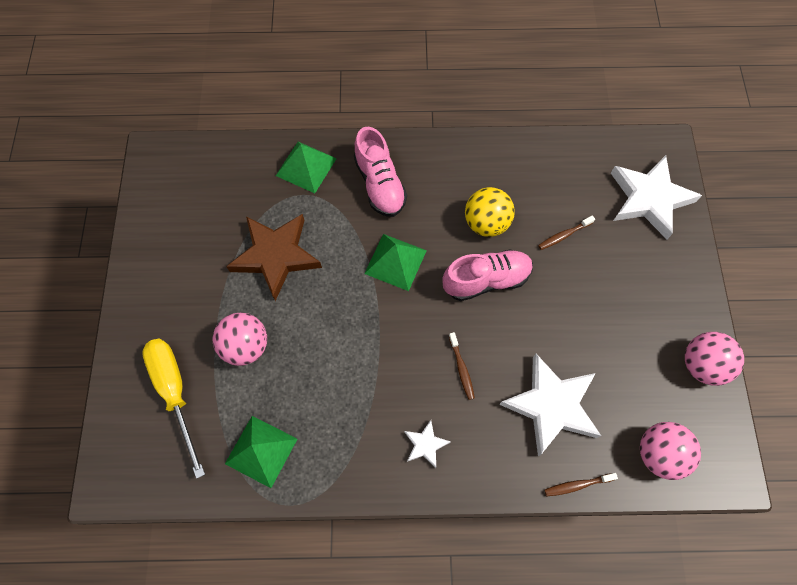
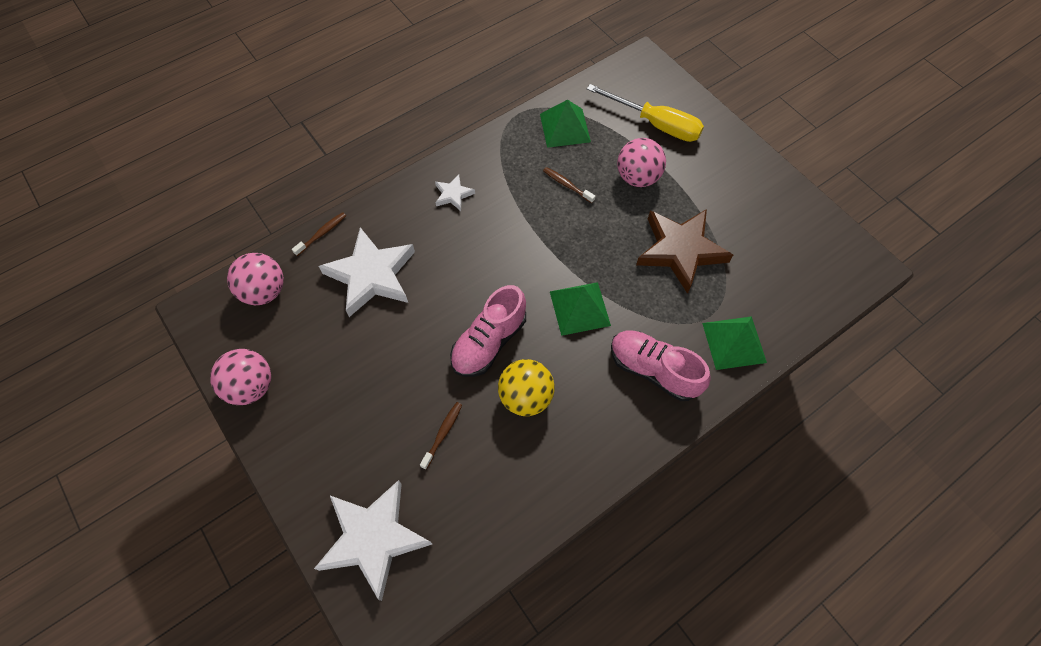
camera: 145 degrees right, 5 degrees down
brown toothbrush [449,332,475,400] -> brown toothbrush moved to [543,167,595,203]

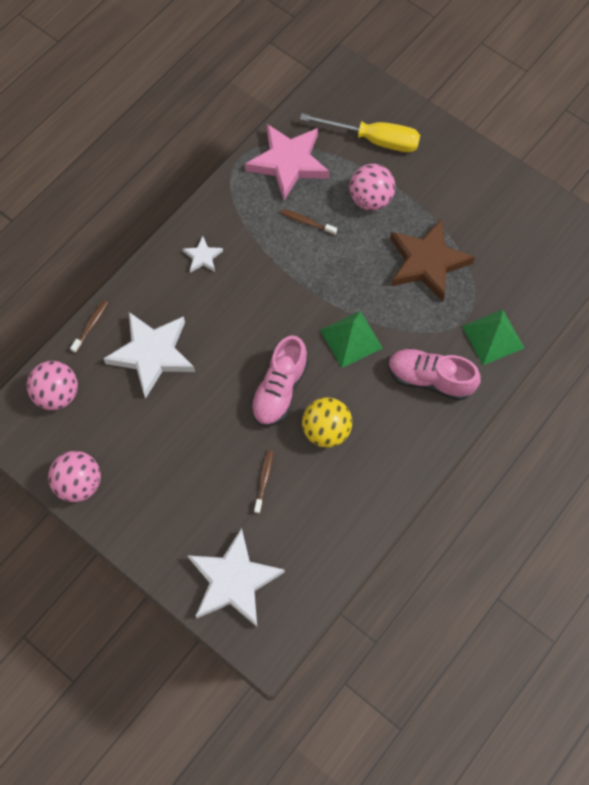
camera: 15 degrees left, 5 degrees up
green pyramid [540,100,591,148] -> pink star [245,124,329,200]

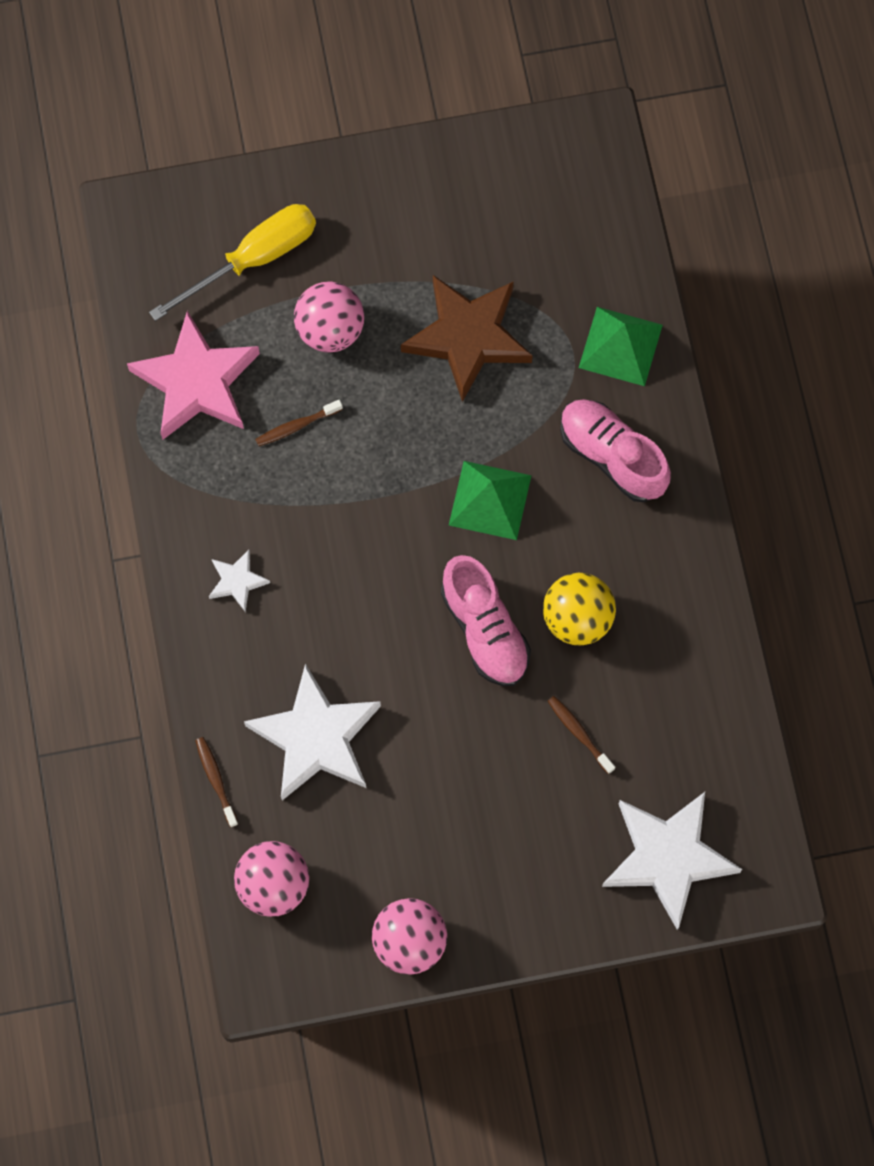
camera: 50 degrees left, 5 degrees up
pink shoe [388,348,481,401] -> pink shoe turned 75 degrees clockwise [560,399,671,502]

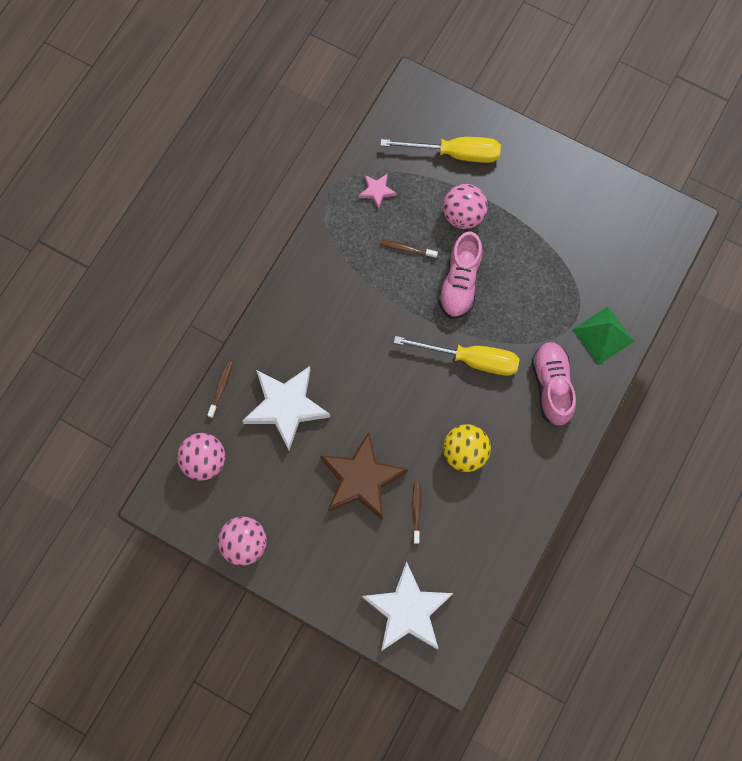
camera: 40 degrees right, 0 degrees up
pink star [127,311,260,440] -> pink star [359,173,397,210], size x0.47
white star [209,550,270,612] -> none
brown star [401,275,533,402] -> brown star moved to [320,432,408,520]
pink shoe [441,555,531,686] -> pink shoe moved to [438,232,483,319]
green pyramid [449,461,532,540] -> yellow screwdriver [394,336,520,376]

